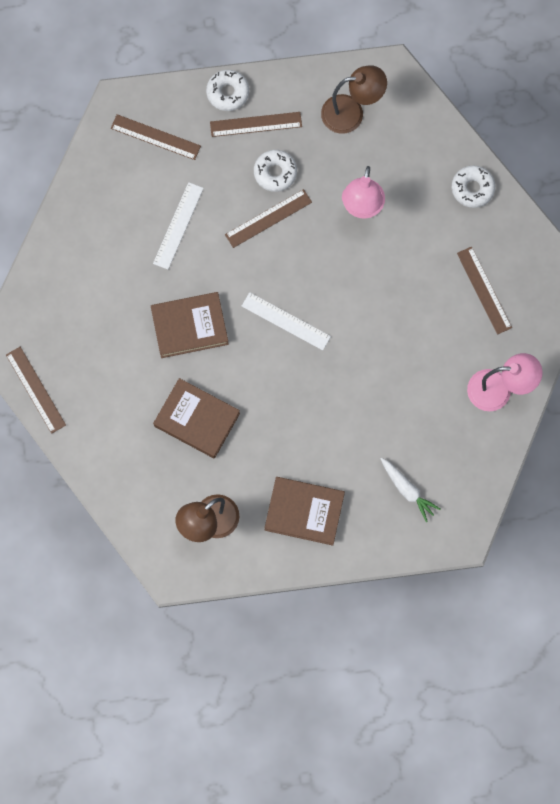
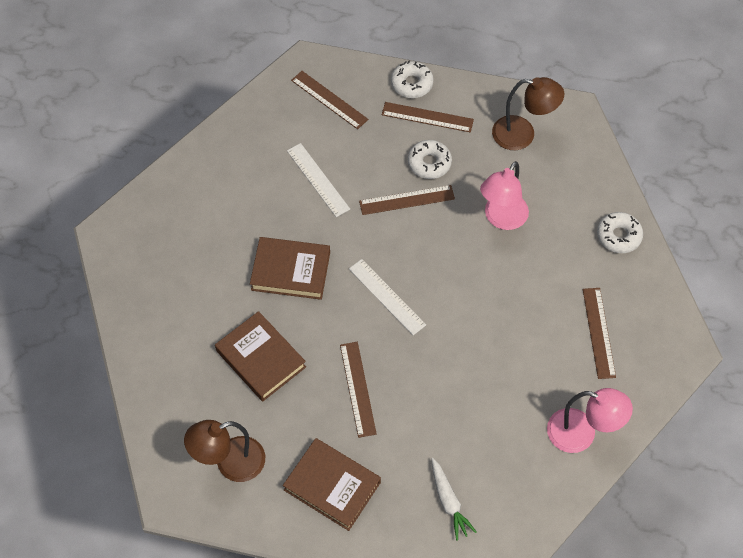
camera: 20 degrees right, 15 degrees down
brown ruler [6,347,66,434] -> brown ruler moved to [340,342,377,438]
white ruler [153,182,204,270] -> white ruler turned 75 degrees counterclockwise [287,143,350,217]

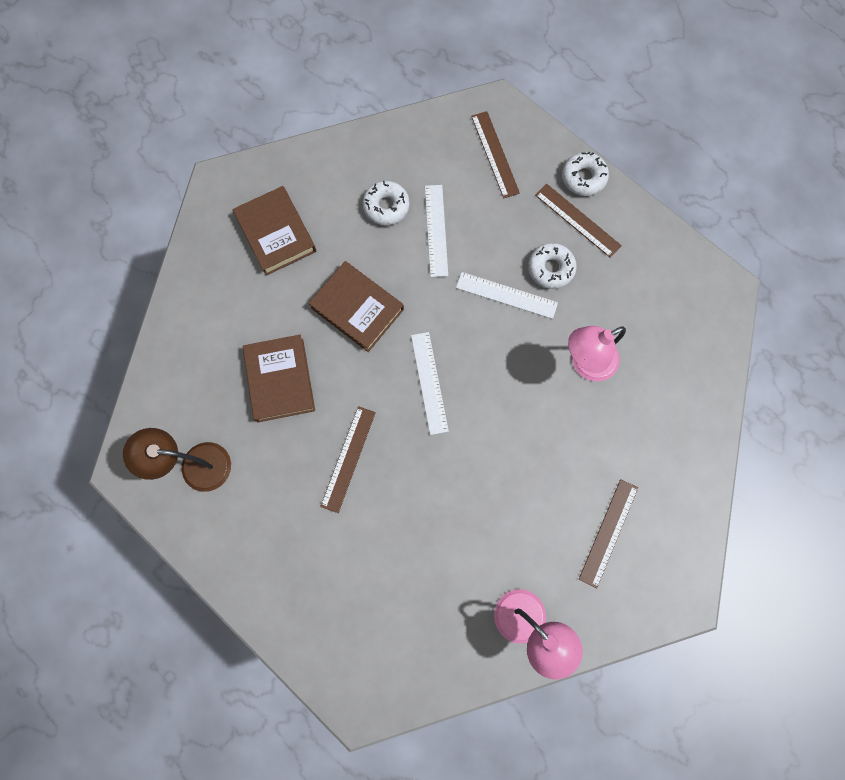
camera: 30 degrees right, 15 degrees up
brown book [283,438,381,531] -> brown book moved to [232,186,316,276]
brown ruler [359,185,455,215] -> white ruler [456,272,558,319]
white carrot [431,458,477,541] -> none
brown lamp [492,77,564,150] -> none
white donut [597,212,643,253] -> white donut moved to [362,181,410,226]

